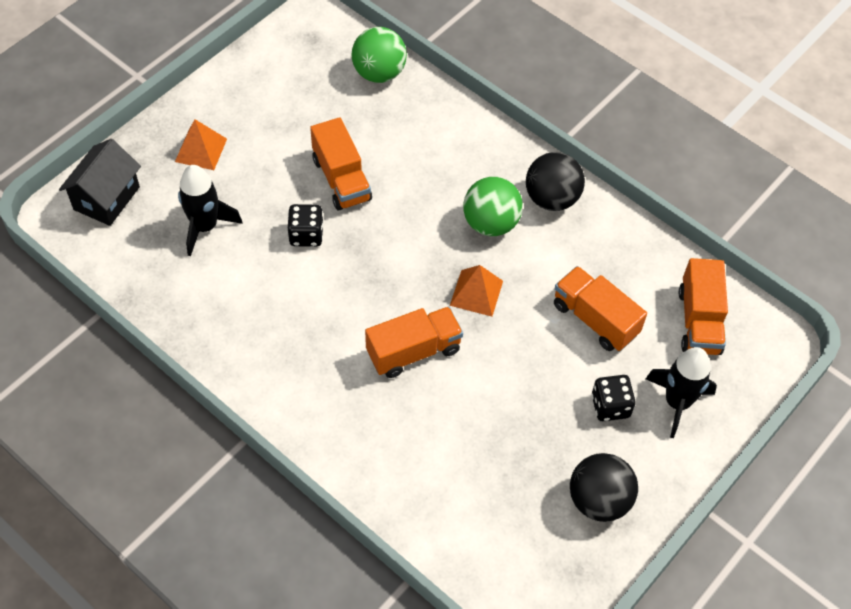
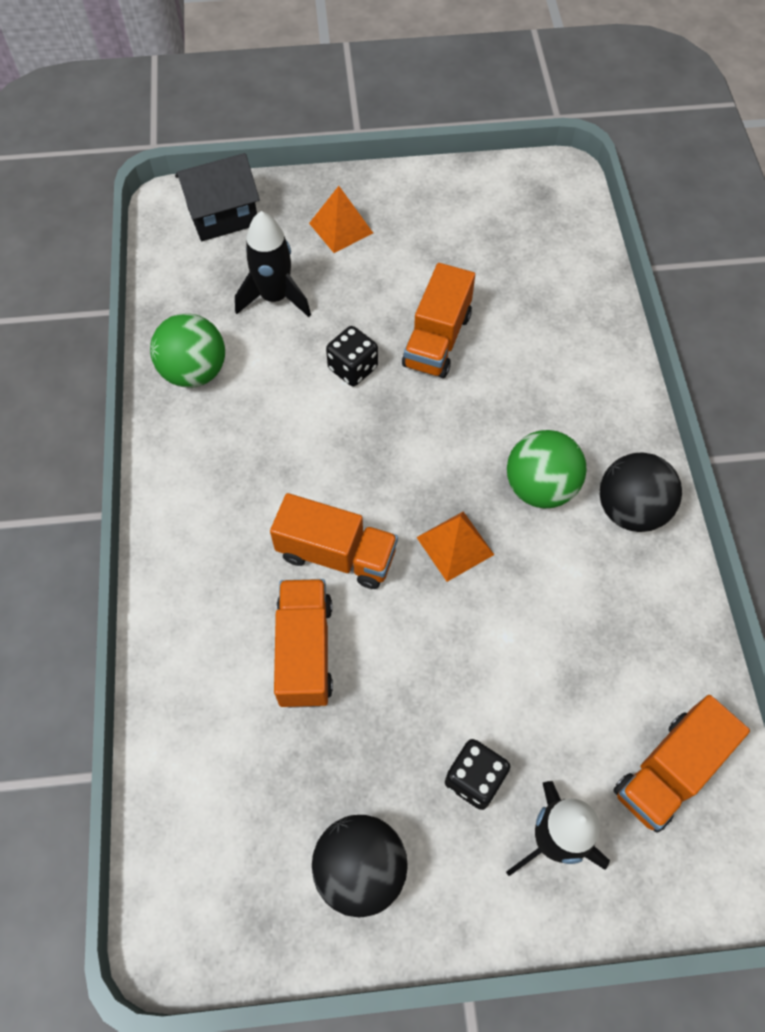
camera: 45 degrees right, 5 degrees up
green ball [351,27,407,83] -> green ball moved to [150,313,225,388]
orange truck [554,266,647,351] -> orange truck moved to [274,579,333,708]

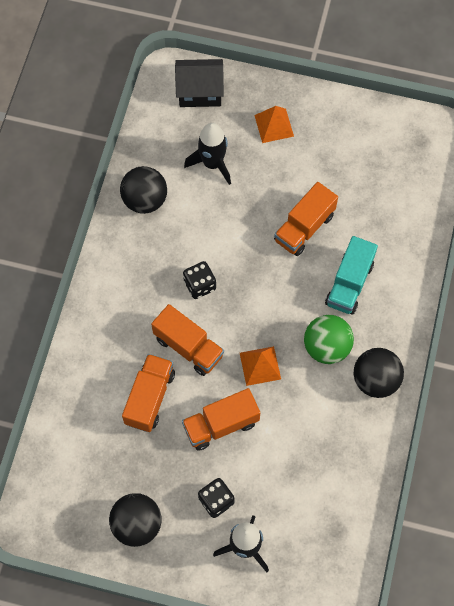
camera: 20 degrees right, 5 degrees up
green ball [150,313,225,388] -> black ball [120,166,167,214]
black dice [326,326,378,387] -> black dice moved to [183,261,216,299]
orange truck [613,695,750,833] -> orange truck moved to [182,388,260,451]
none -> turquoise truck [325,236,378,315]

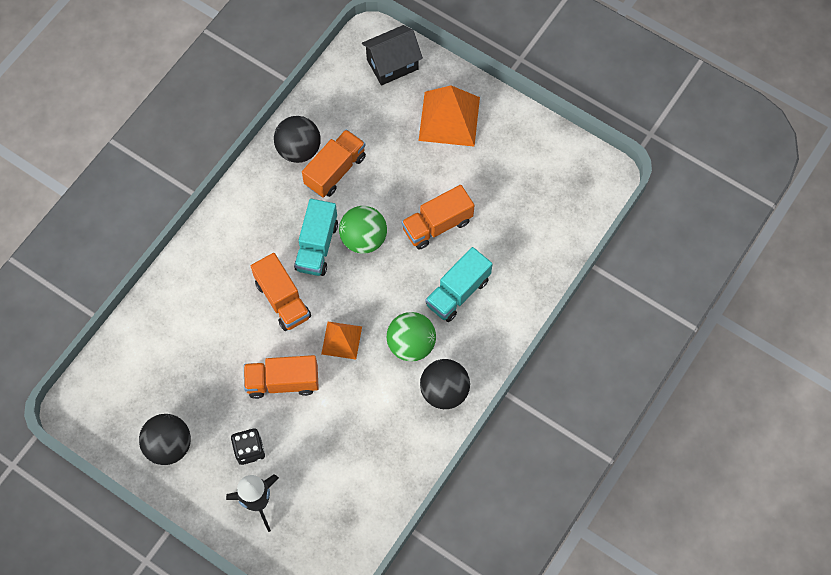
camera: 20 degrees right, 0 degrees up
orange truck [122,354,175,432] -> orange truck moved to [302,129,366,198]
black house [175,59,224,107] -> black house turned 45 degrees counterclockwise [362,25,423,85]
black dice [183,261,216,299] -> turquoise truck [294,199,338,276]
black rocket [184,123,231,185] -> none
orange pyramid [254,106,294,143] -> orange pyramid [419,86,480,147], size x1.69
none -> green ball [339,206,387,254]

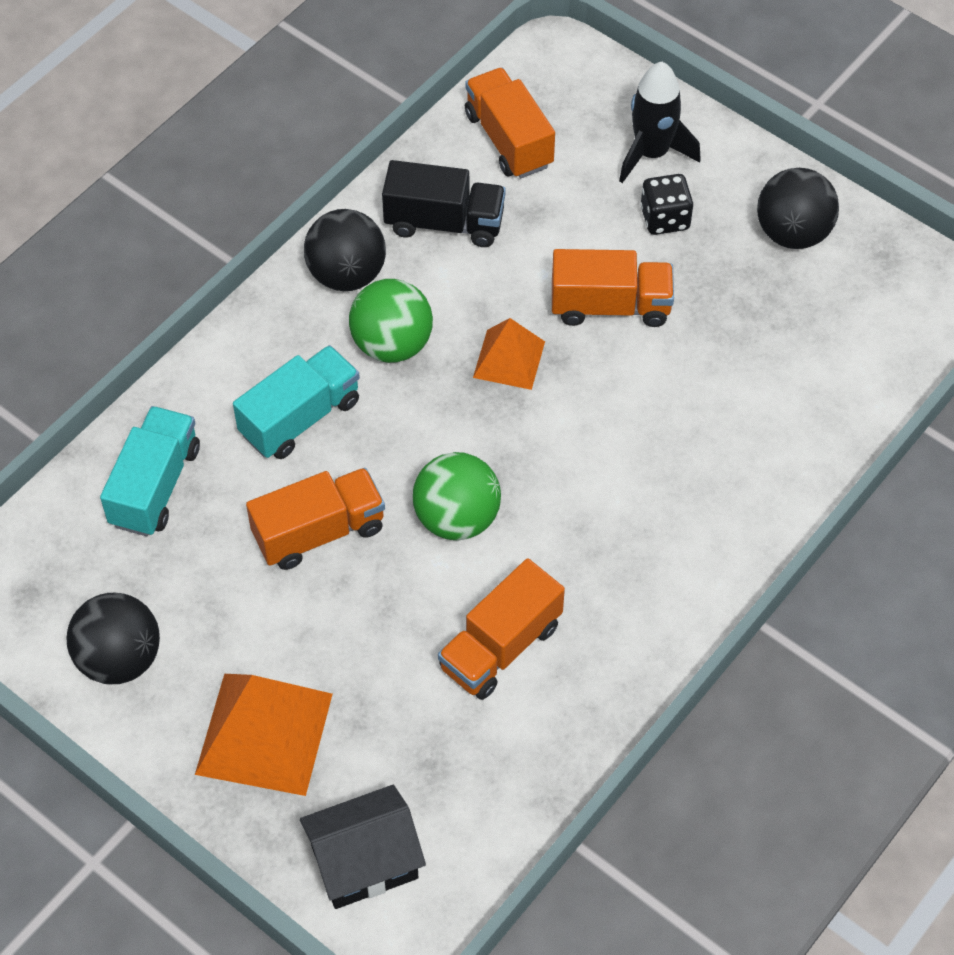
camera: 175 degrees left, 10 degrees down
orange truck [251,253,311,331] -> orange truck moved to [465,68,555,178]
black ball [274,116,321,163] -> black ball moved to [67,593,160,684]
turquoise truck [294,199,338,276] -> turquoise truck moved to [100,406,200,536]
none -> black truck [382,160,506,247]

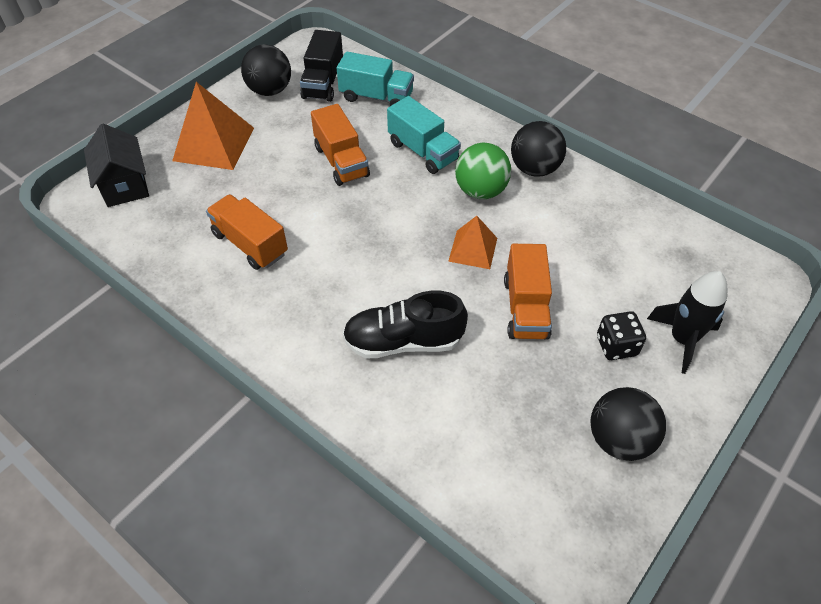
camera: 90 degrees right, 5 degrees down
black truck [382,160,506,247] -> black truck moved to [300,30,343,102]
green ball [413,452,501,541] -> none
orange truck [465,68,555,178] -> none
none -> black shoe [342,291,468,358]

